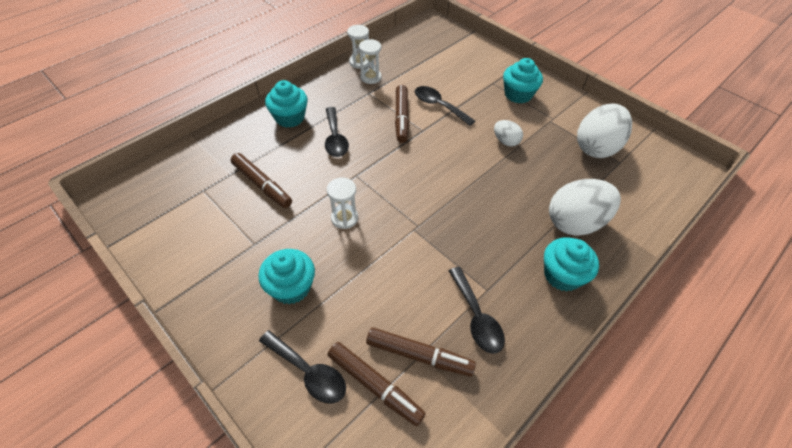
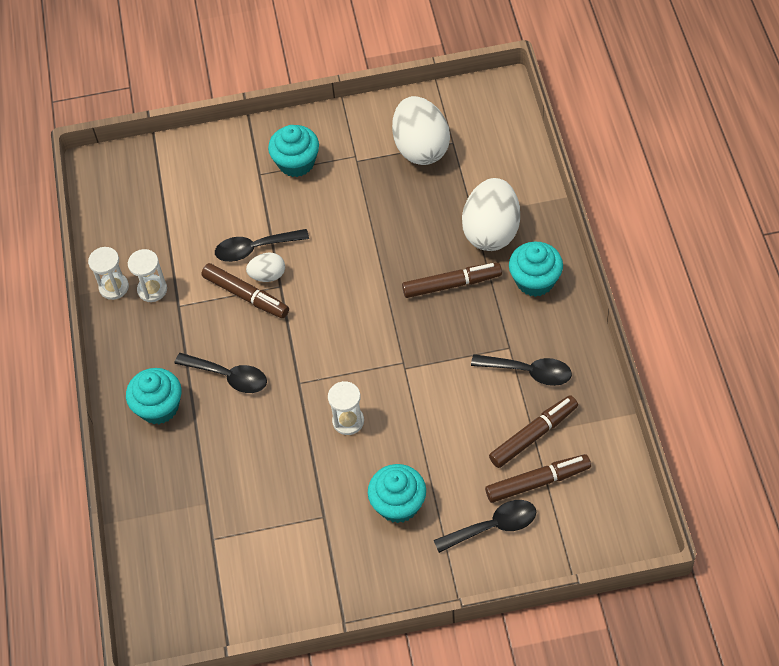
camera: 50 degrees left, 5 degrees up
brown marker [231,153,292,208] -> brown marker moved to [402,263,502,298]
white egg [494,120,523,147] -> white egg moved to [246,252,285,282]

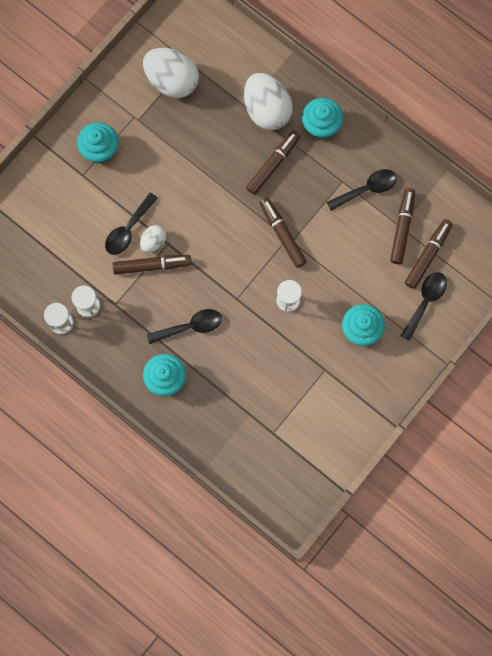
camera: 45 degrees left, 20 degrees up
none -> brown marker [259,198,307,268]

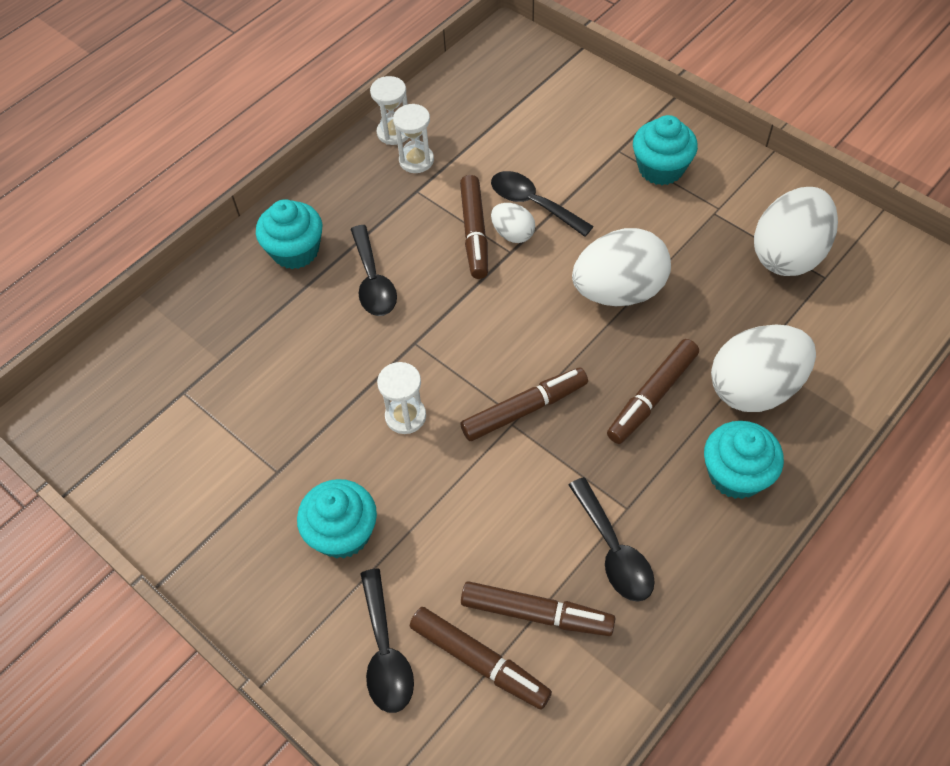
camera: 95 degrees right, 20 degrees down
brown marker [246,130,301,195] -> brown marker turned 90 degrees clockwise [607,339,699,444]
black spoon [400,272,447,341] -> black spoon turned 45 degrees clockwise [360,568,414,713]
none -> white egg [572,228,671,306]

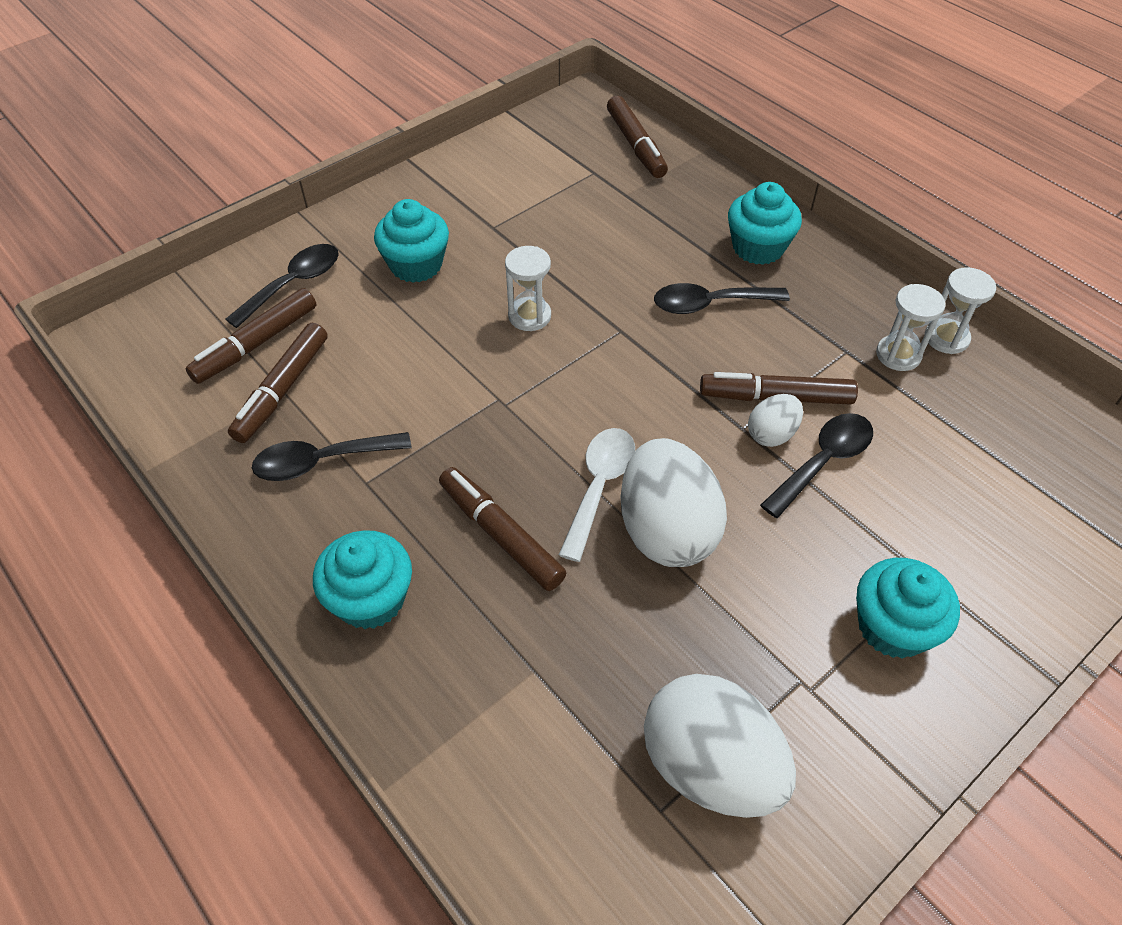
camera: 95 degrees right, 5 degrees down
black spoon [360,568,414,713] -> black spoon turned 135 degrees clockwise [225,244,339,328]
brown marker [461,367,588,441] -> brown marker moved to [607,96,668,178]
white egg [711,325,816,412] -> none
none -> white spoon [559,428,635,562]

